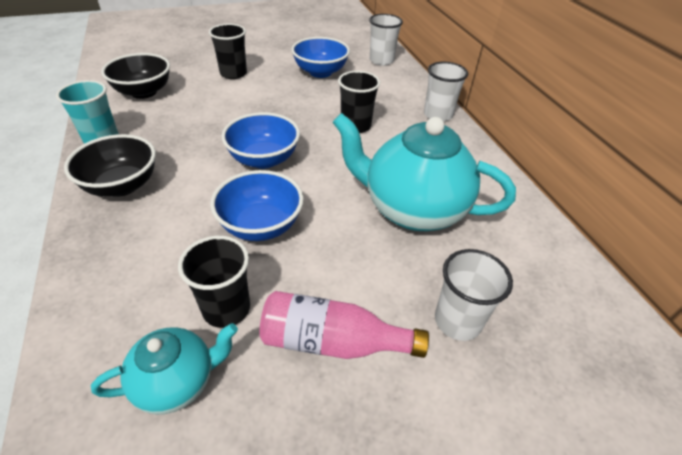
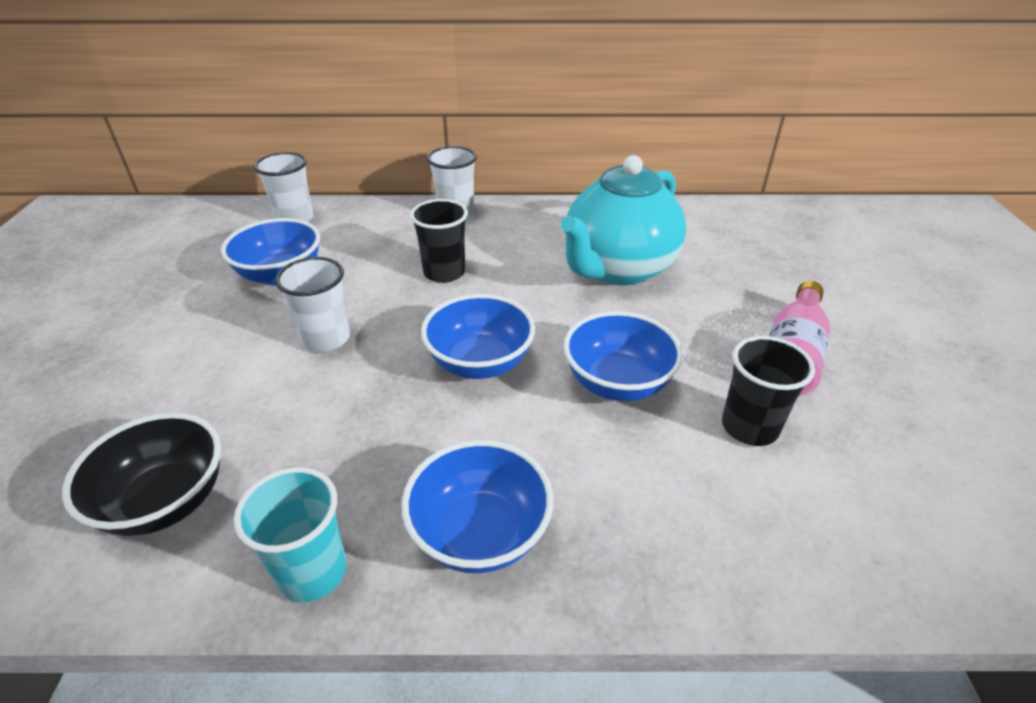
camera: 70 degrees left, 5 degrees down
black bowl [64,134,156,197] -> blue bowl [401,440,553,573]
turquoise teapot [91,323,238,414] -> none
black cup [209,24,247,79] -> none
white cup [435,249,513,341] -> white cup moved to [275,257,350,352]

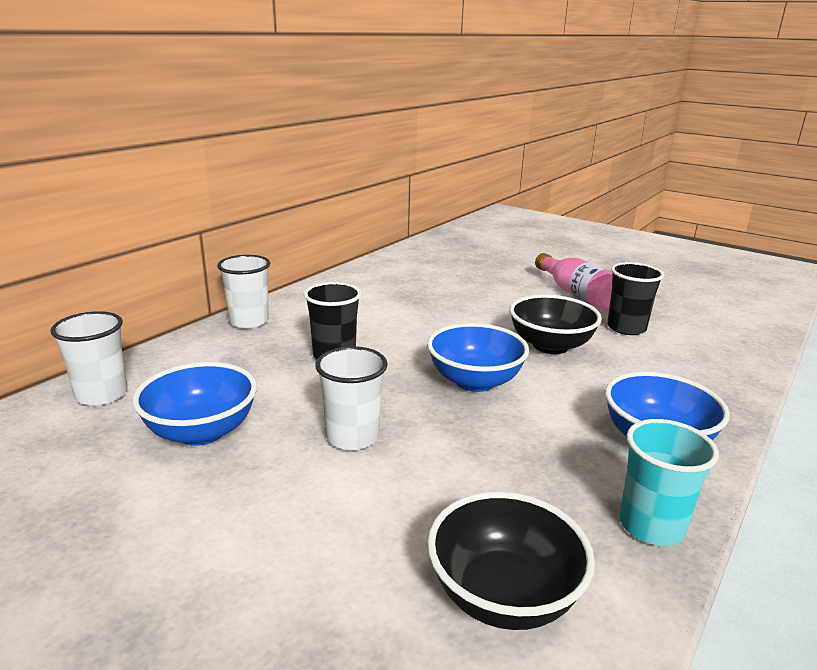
camera: 55 degrees left, 15 degrees down
turquoise teapot [561,155,686,286] -> none
blue bowl [563,311,683,401] -> black bowl [509,295,602,354]

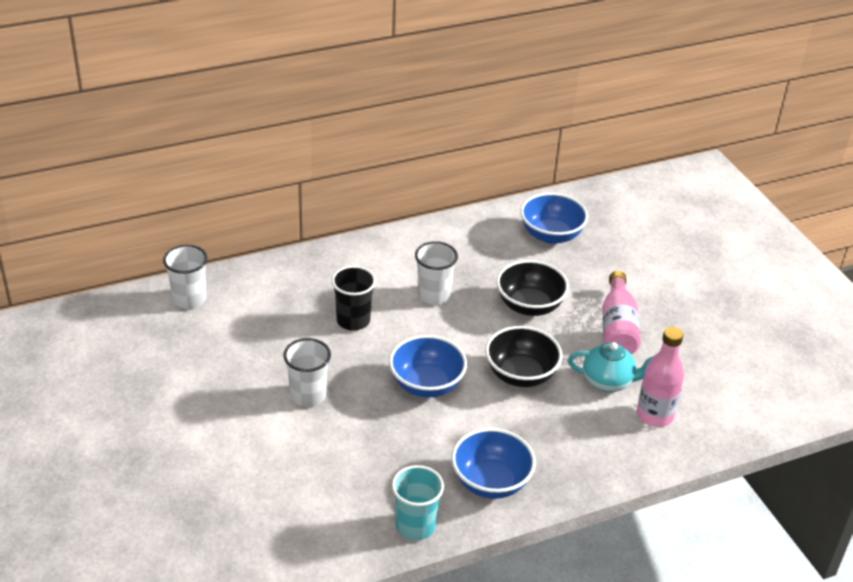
camera: 30 degrees right, 15 degrees up
blue bowl [133,362,257,446] -> blue bowl moved to [520,193,588,244]
white cup [217,255,270,329] -> white cup moved to [415,241,458,305]
black bowl [427,492,595,630] -> black bowl moved to [496,260,569,316]
black cup [607,262,664,335] -> turquoise teapot [568,342,654,392]
none -> pink bottle [637,327,684,427]

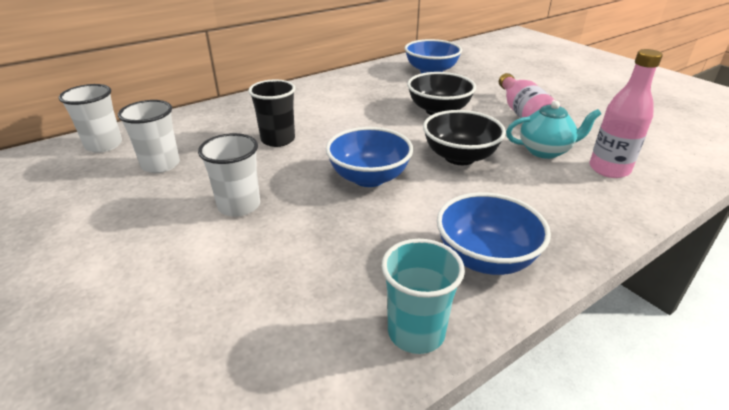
camera: 10 degrees left, 5 degrees down
white cup [415,241,458,305] -> white cup moved to [118,100,180,173]

